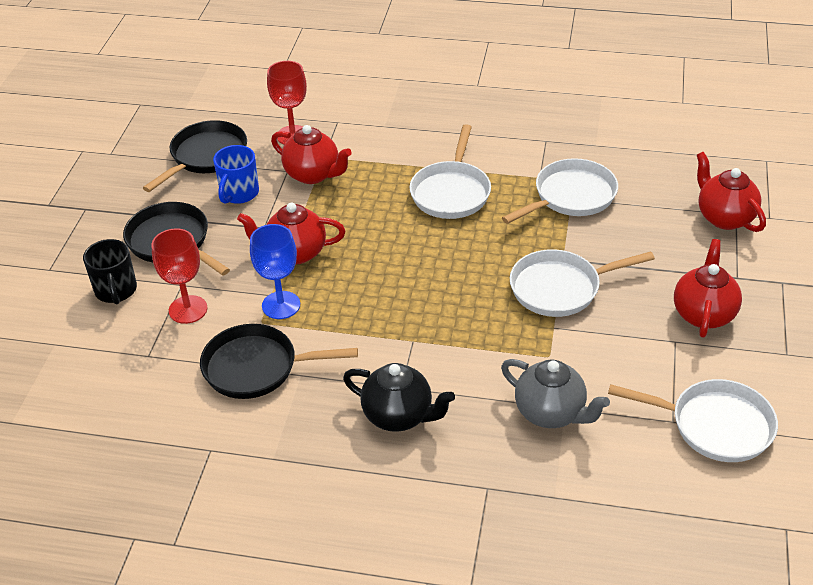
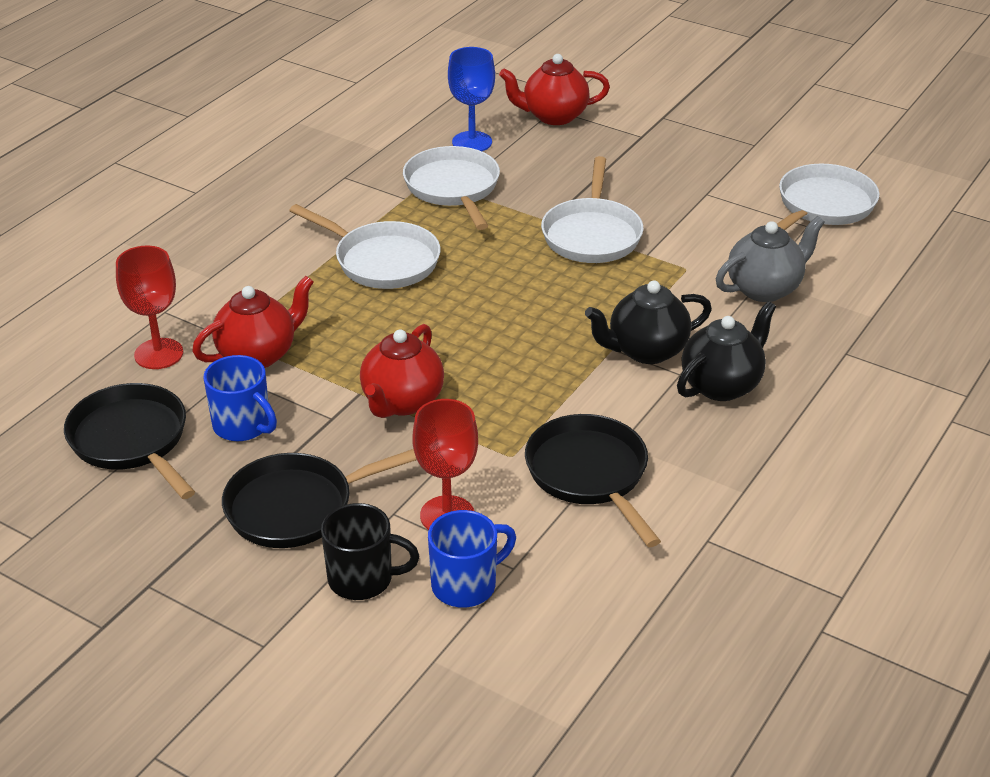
camera: 70 degrees left, 5 degrees down
black pan [200,324,358,399] -> black pan turned 135 degrees clockwise [525,414,661,547]
blue goblet [250,224,300,319] -> blue goblet moved to [448,47,495,151]
red teapot [674,239,742,337] -> none
none -> blue mug [428,510,516,607]
none -> black teapot [585,280,712,364]

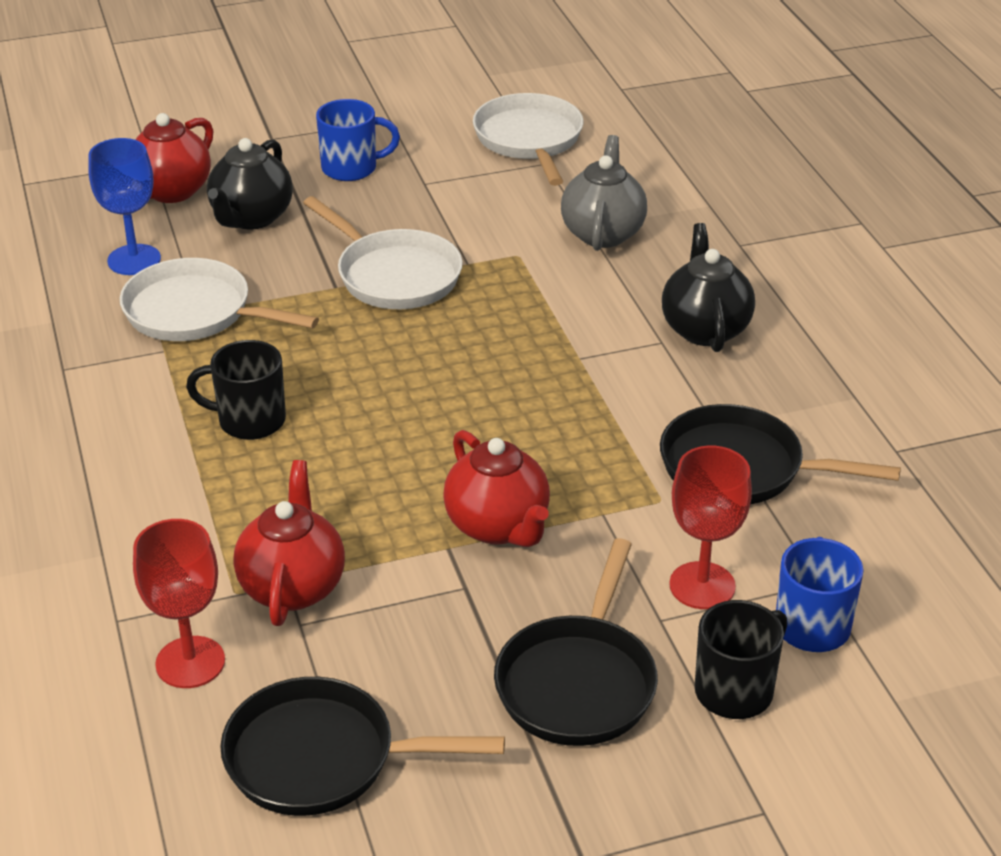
camera: 50 degrees left, 0 degrees up
blue mug [203,355,277,441] -> blue mug moved to [316,99,400,181]
white pan [289,204,441,289] -> black mug [186,340,286,440]
black teapot [585,280,712,364] -> black teapot moved to [207,138,293,229]

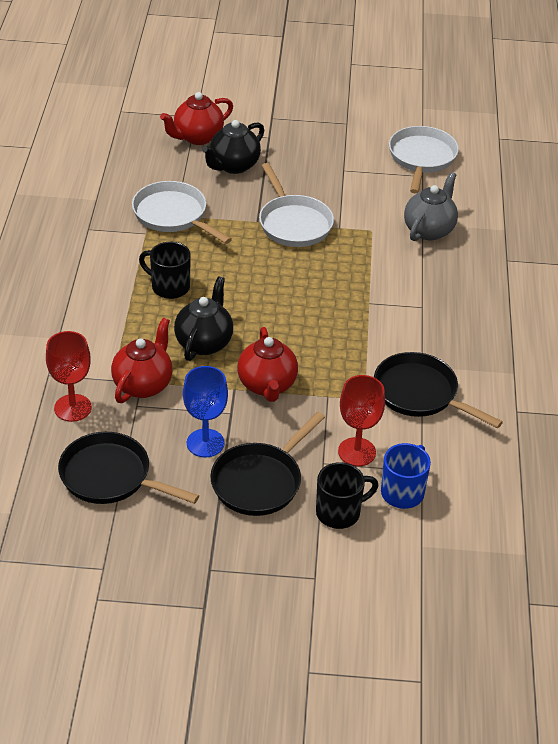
camera: 20 degrees right, 5 degrees up
blue goblet [88,138,161,275] -> blue goblet moved to [183,366,228,457]
blue mug [316,99,400,181] -> none
black teapot [662,223,755,352] -> black teapot moved to [174,276,233,361]

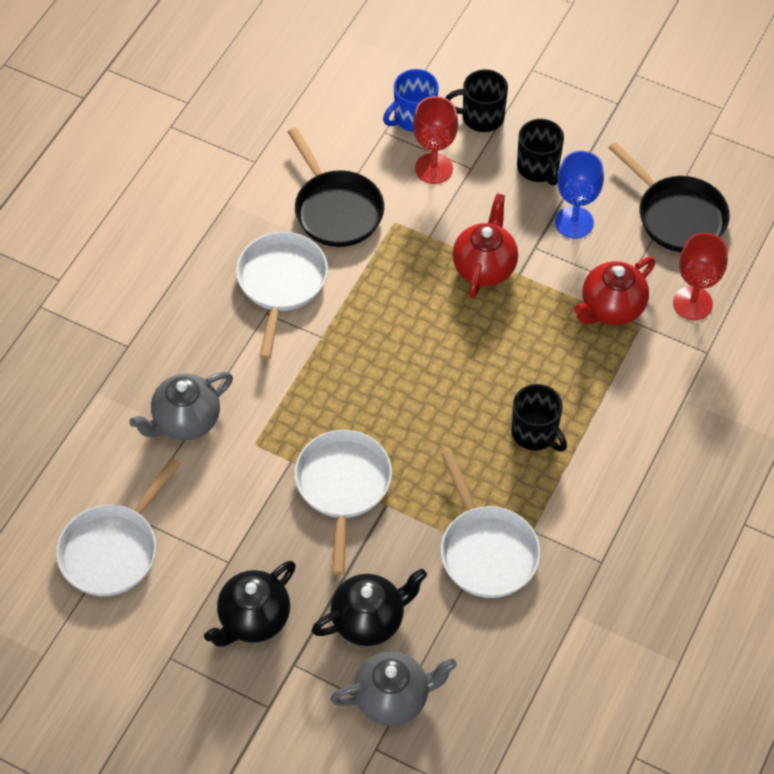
camera: 155 degrees left, 15 degrees up
red teapot [160,92,233,145] -> grey teapot [330,651,457,726]
black teapot [174,276,233,361] -> black teapot moved to [204,561,296,647]
black pan [210,412,325,516] -> black mug [517,119,564,185]
none -> white pan [236,232,328,359]

